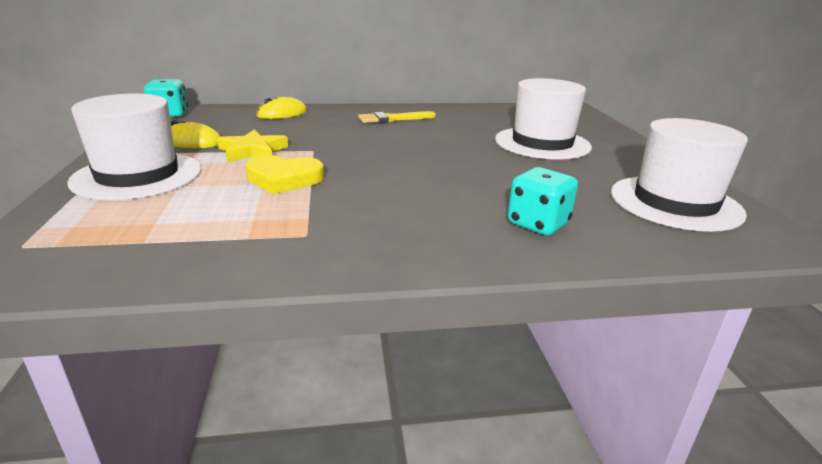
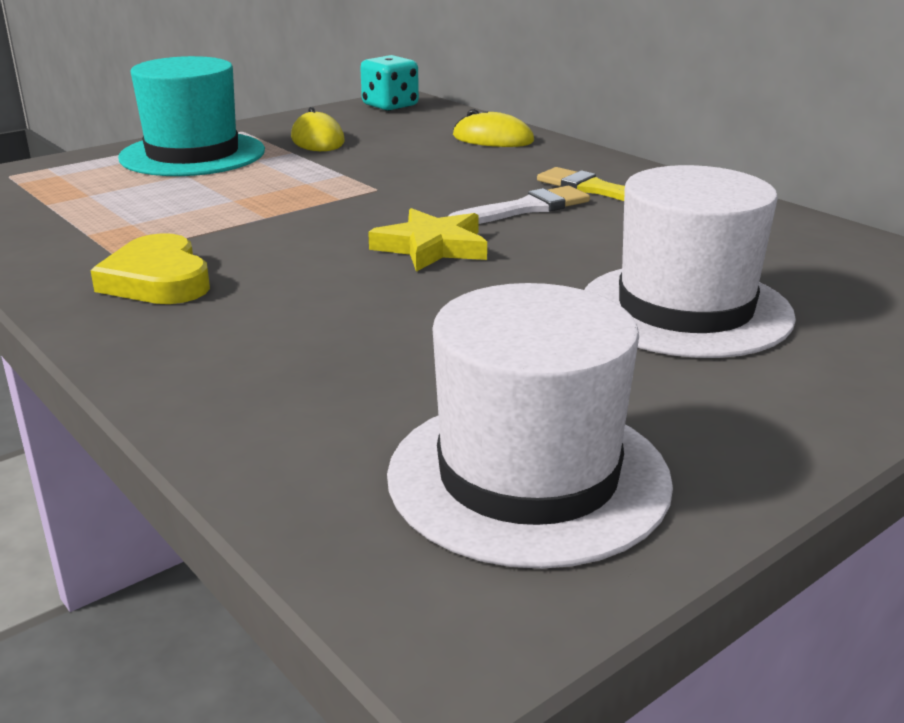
camera: 60 degrees right, 0 degrees up
white hat [67,94,201,200] -> turquoise hat [118,56,265,176]
yellow star [217,129,288,162] -> yellow star moved to [368,208,487,272]
yellow heart [245,155,324,194] -> yellow heart moved to [90,233,210,304]
turquoise dice [508,167,578,235] -> none
none -> white brush [448,186,590,224]

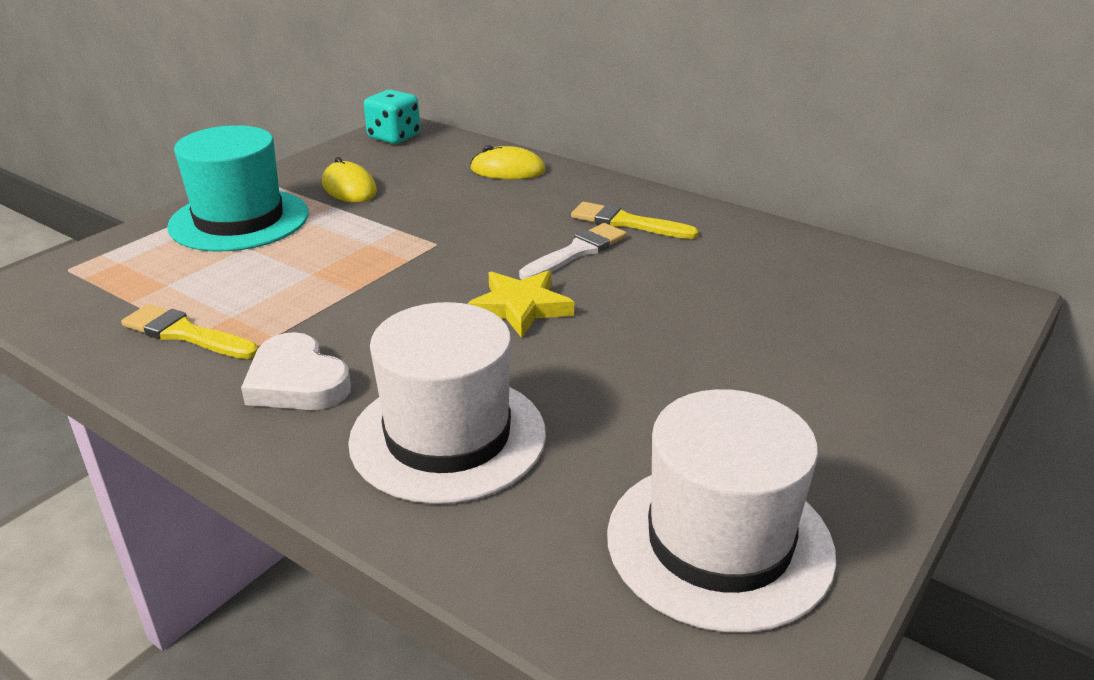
camera: 15 degrees left, 5 degrees up
yellow heart [90,233,210,304] -> white heart [241,332,351,410]
white hat [584,165,796,358] -> white hat moved to [348,302,546,504]
none -> yellow brush [121,304,258,359]

